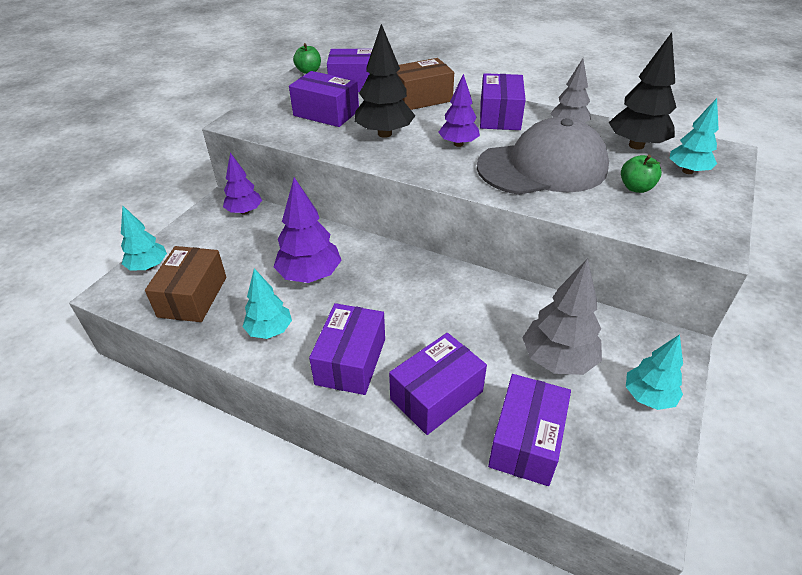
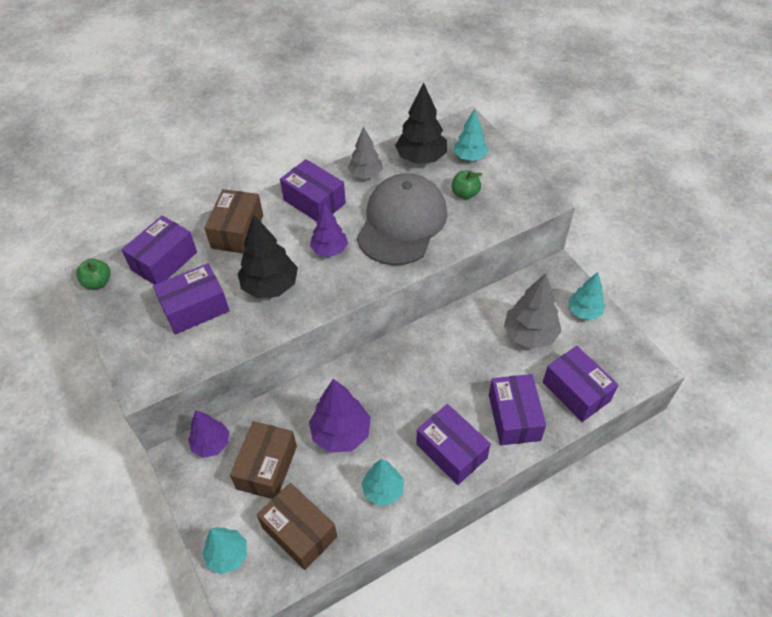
camera: 55 degrees left, 10 degrees up
none -> brown box [230,421,297,499]

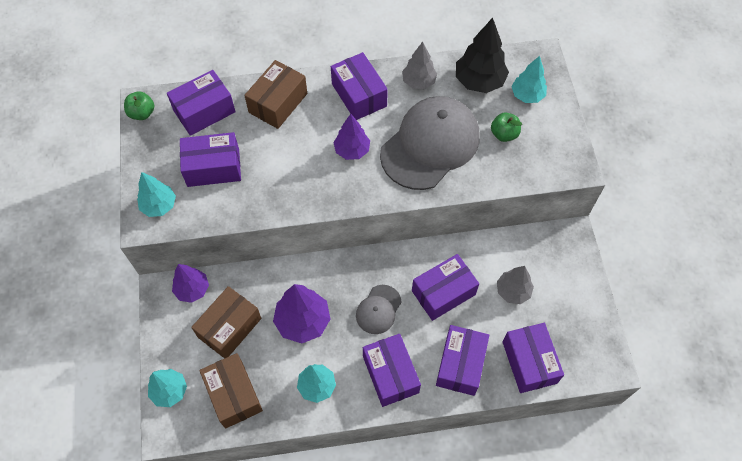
camera: 20 degrees right, 10 degrees up
black tree [238,215,298,299] -> none
grey tree [504,273,562,349] -> grey tree [497,266,534,304], size x0.66
turquoise tree [568,272,605,320] -> turquoise tree moved to [137,172,176,217]
none -> grey cap [356,285,402,334]
none -> purple box [412,254,479,321]

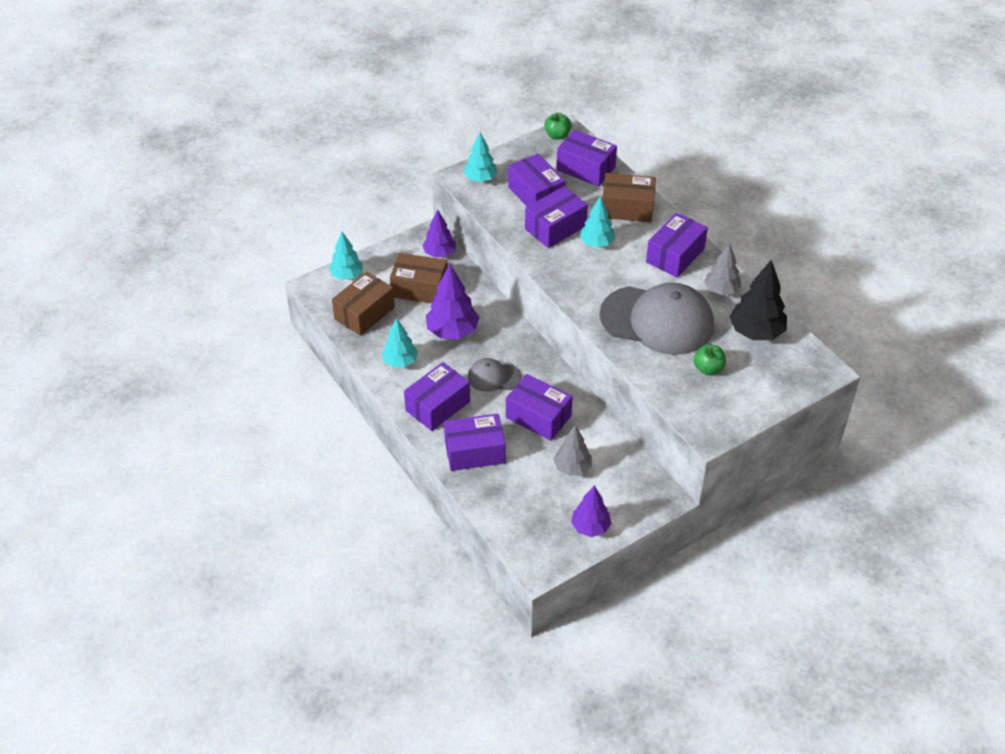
camera: 65 degrees right, 15 degrees down
purple tree [333,114,370,160] -> purple tree moved to [571,486,612,537]
purple box [502,323,564,393] -> purple box moved to [525,186,588,248]
turquoise tree [511,56,547,103] -> turquoise tree moved to [580,196,615,248]

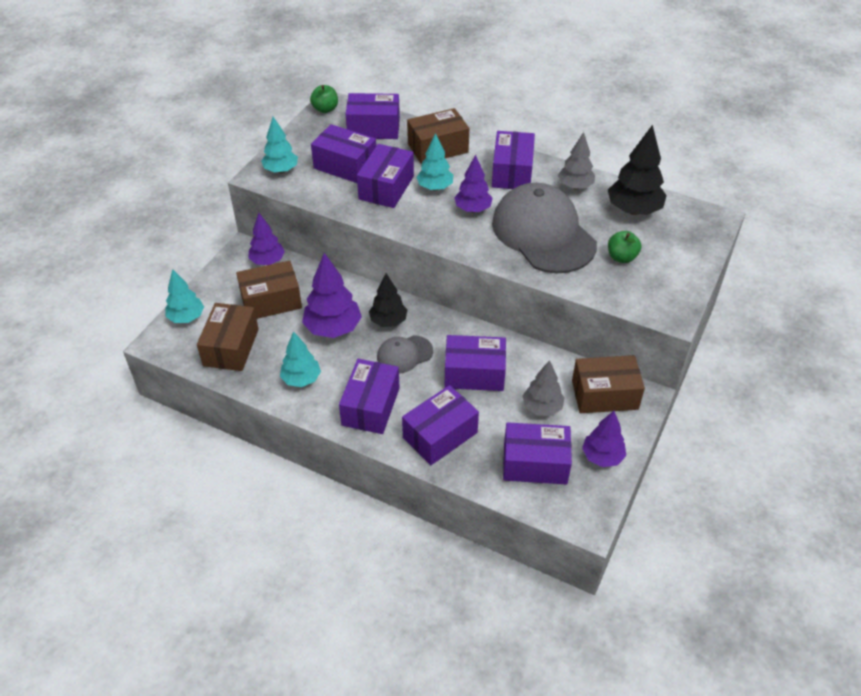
camera: 30 degrees left, 0 degrees up
grey cap [600,282,714,355] -> grey cap turned 105 degrees counterclockwise [492,183,597,273]
none -> black tree [369,273,407,327]
none -> purple tree [454,155,493,212]
none -> purple box [503,422,572,484]
none -> brown box [572,355,645,413]

